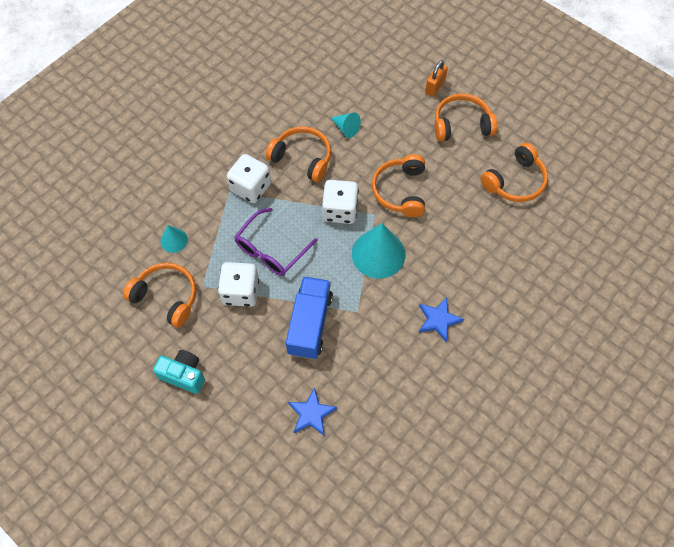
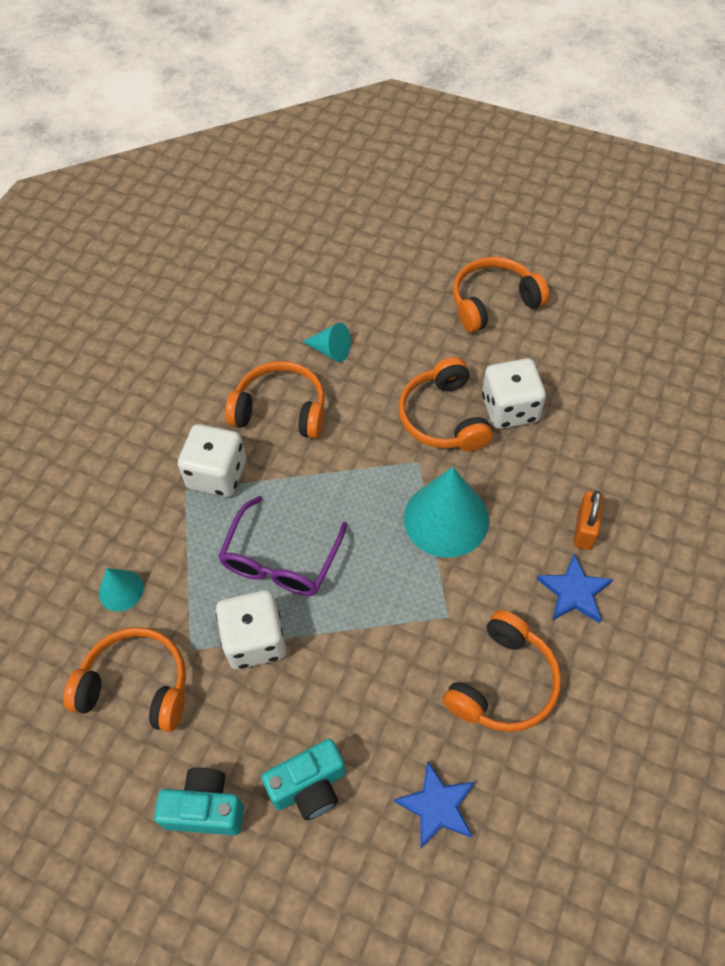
camera: 15 degrees left, 5 degrees down
blue truck [286,276,333,359] -> none
white dice [322,180,359,224] -> white dice moved to [482,358,546,429]
orange padlock [425,60,448,97] -> orange padlock moved to [573,491,604,550]
orange headphones [480,143,548,202] -> orange headphones moved to [443,610,561,732]
none -> turquoise camera [261,739,346,820]

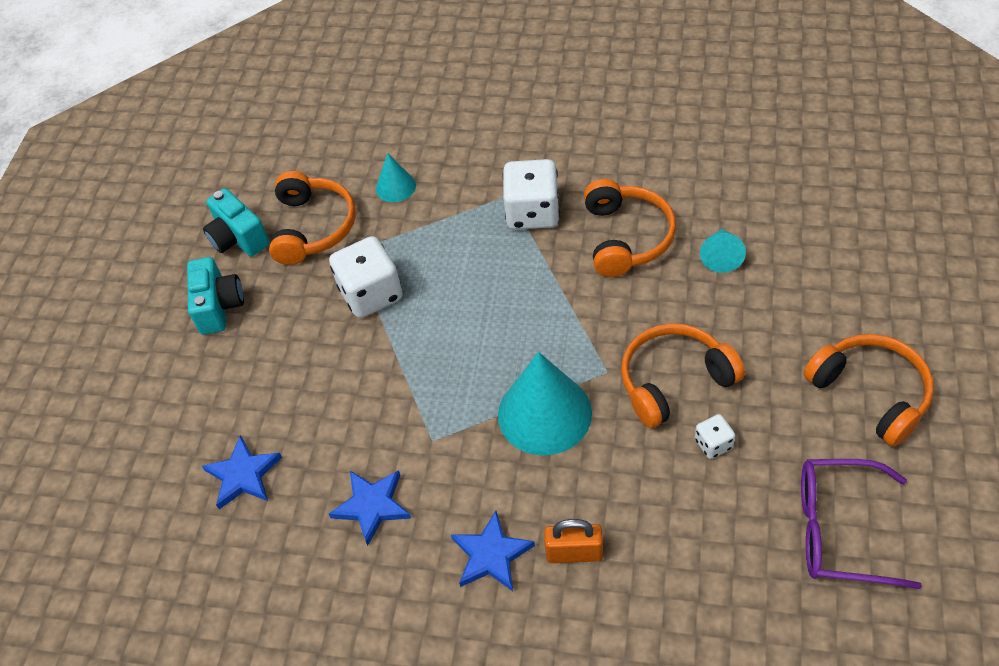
camera: 80 degrees right, 5 degrees down
purple glasses [218,496,347,596] -> purple glasses moved to [801,459,922,589]
turquoise camera [261,739,346,820] -> turquoise camera moved to [203,188,269,256]
orange headphones [443,610,561,732] -> blue star [329,470,411,546]
white dice [482,358,546,429] -> white dice [695,414,735,459], size x0.49

